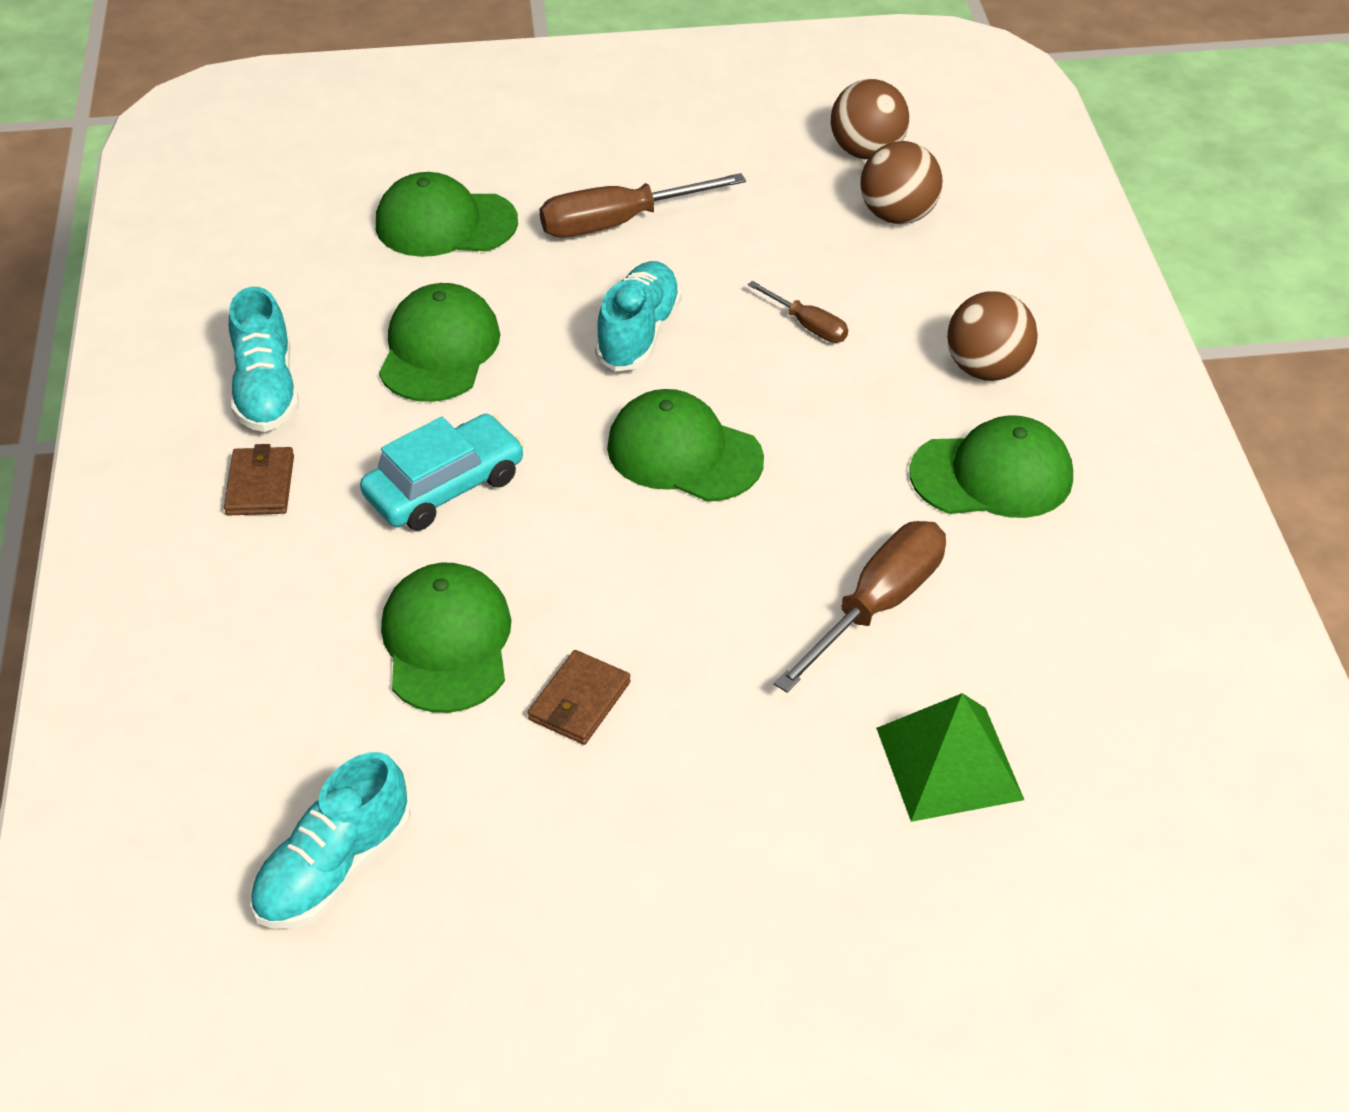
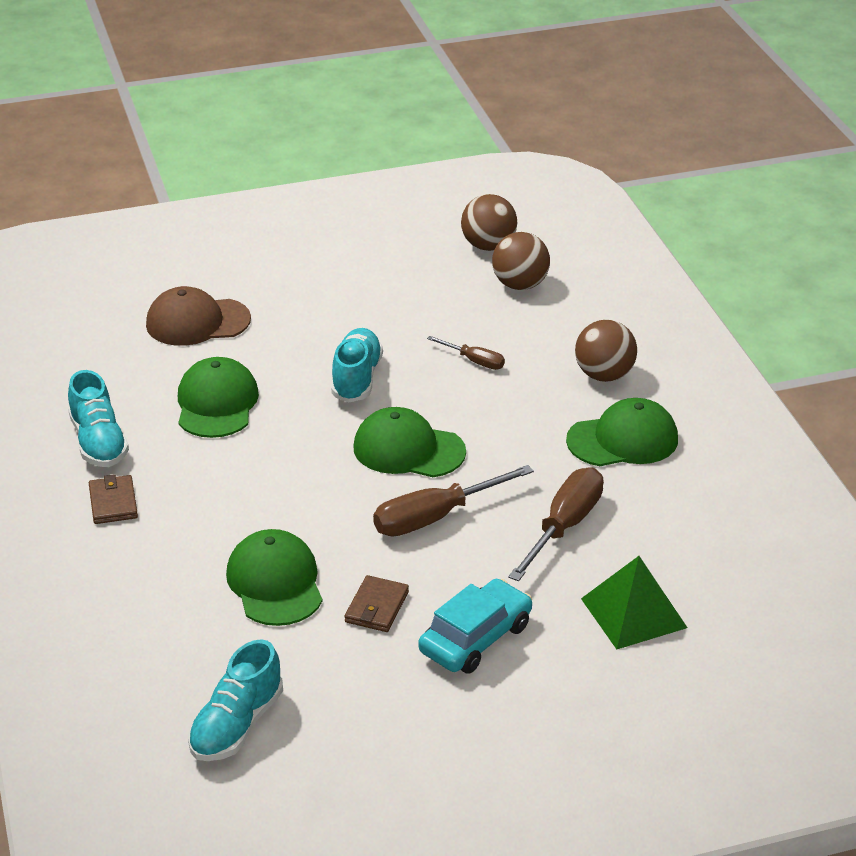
camera: 10 degrees left, 10 degrees down
turquoise car [360,414,524,531] -> turquoise car moved to [418,579,532,674]
green cap [376,172,518,257] -> brown cap [146,286,251,346]
brown screwdriver [540,173,746,238] -> brown screwdriver moved to [373,465,534,536]

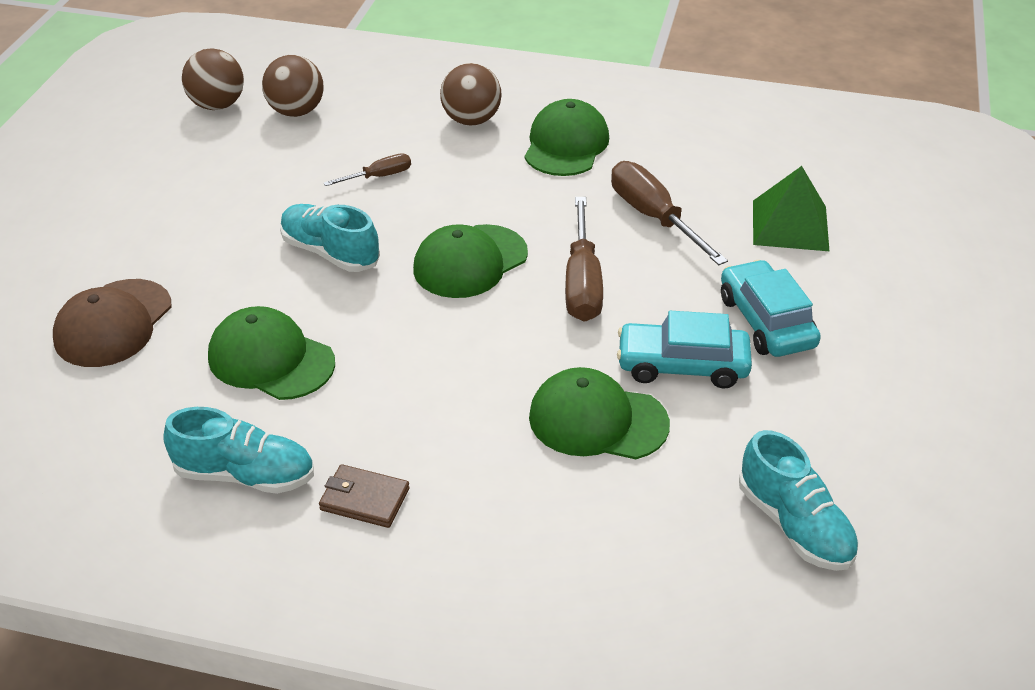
camera: 60 degrees left, 5 degrees up
brown wallet [344,575,409,632] -> turquoise car [617,311,752,389]

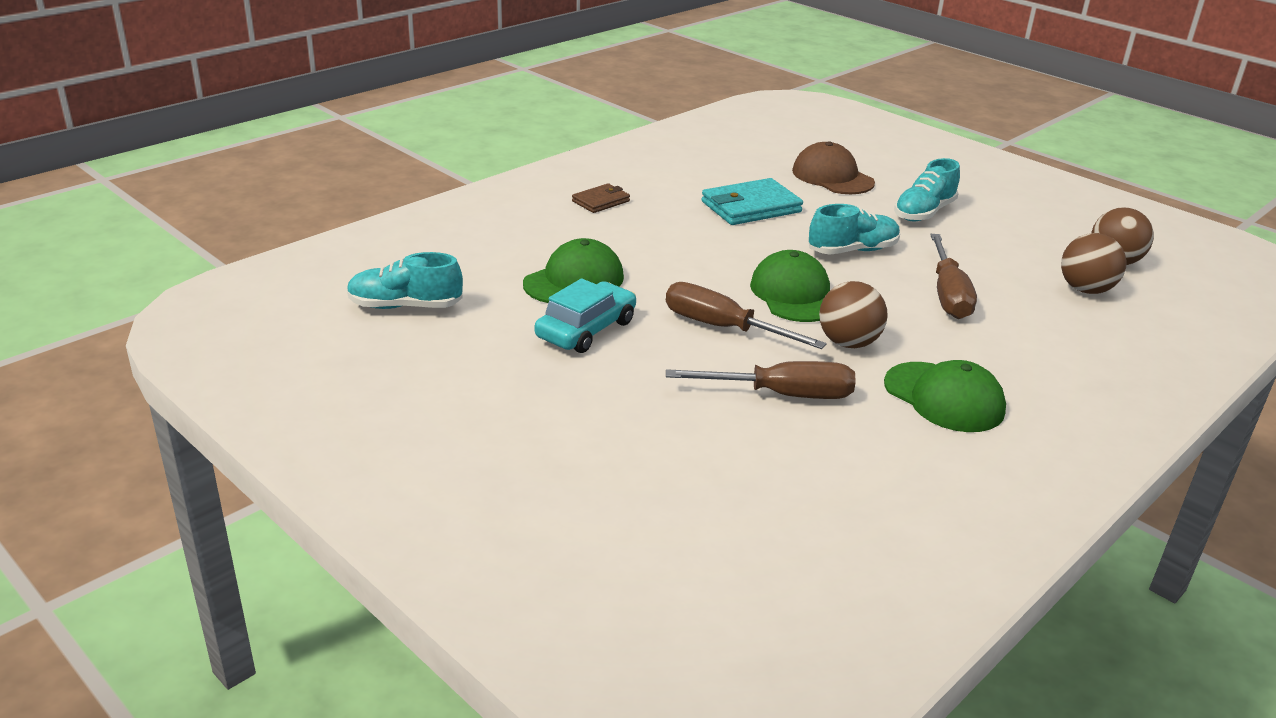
camera: 120 degrees right, 10 degrees down
turquoise shoe [163,407,314,494] -> turquoise shoe moved to [894,158,960,221]
green cap [208,306,335,400] -> turquoise wallet [701,178,803,225]
brown screwdriver [324,153,411,186] -> brown screwdriver [930,234,977,319], size x1.84
brown ball [440,63,502,126] -> brown ball moved to [819,281,888,348]
turquoise car [721,260,821,357] -> none
green pyramid [753,166,829,251] -> none

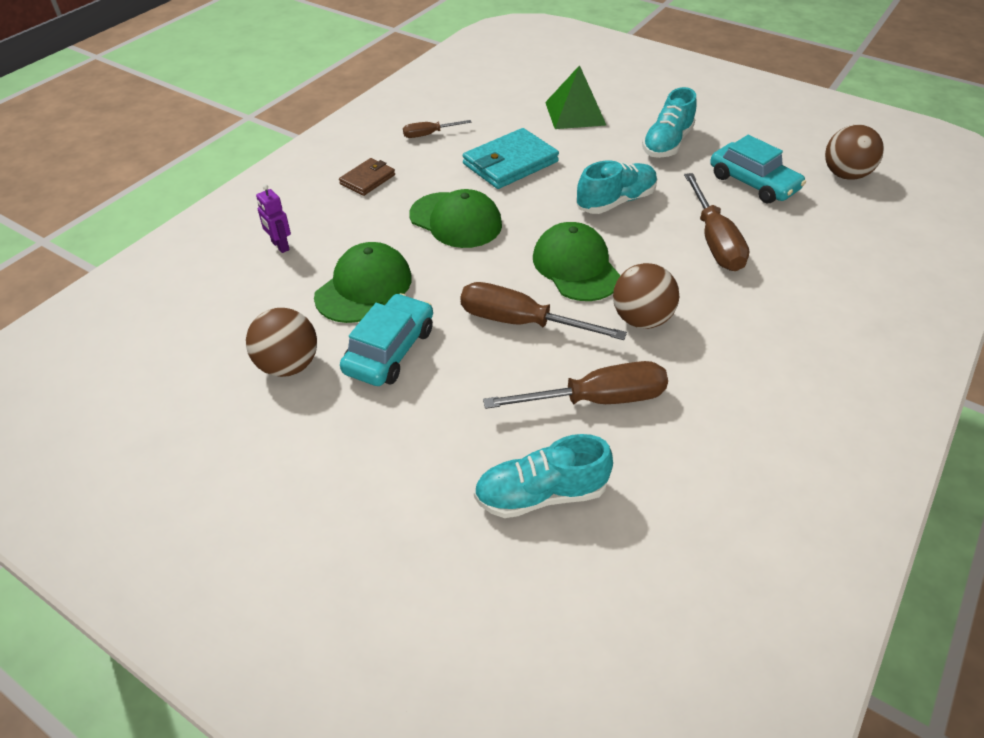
camera: 10 degrees left, 15 degrees up
turquoise shoe [347,252,463,309] -> turquoise shoe moved to [474,434,613,518]
brown cap [792,141,875,194] -> green pyramid [545,65,607,129]
green cap [884,360,1006,432] -> green cap moved to [409,189,502,248]
brown ball [1061,233,1127,294] -> brown ball moved to [246,308,317,377]
none -> purple robot [256,184,291,253]
none -> brown screwdriver [403,120,471,138]
none -> turquoise car [710,135,806,203]

